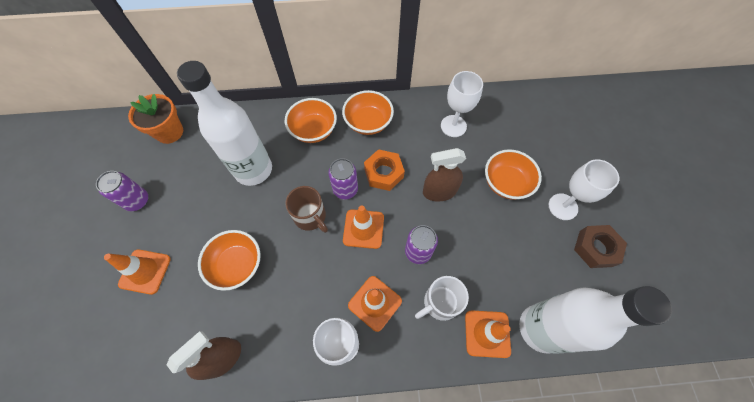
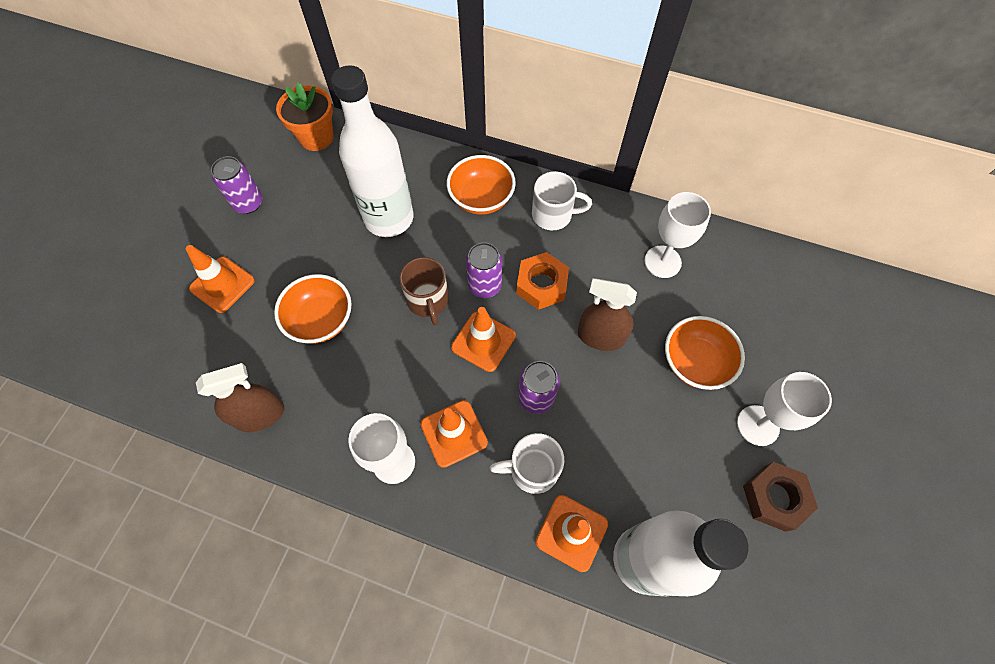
camera: 25 degrees right, 0 degrees up
orange bowl [342,90,394,135] -> white mug [532,171,592,230]

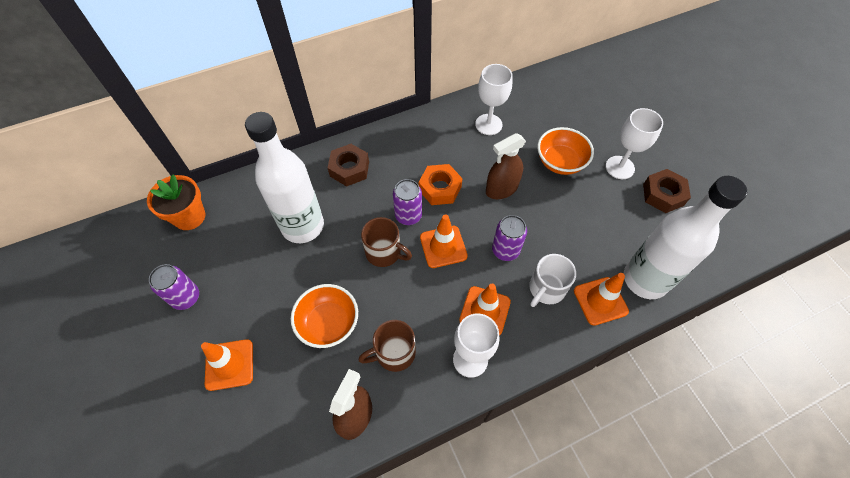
camera: 45 degrees left, 5 degrees down
orange bowl [447,155,516,215] -> brown nut [328,144,369,187]
white mug [532,171,592,230] -> none
none -> brown mug [358,320,416,372]

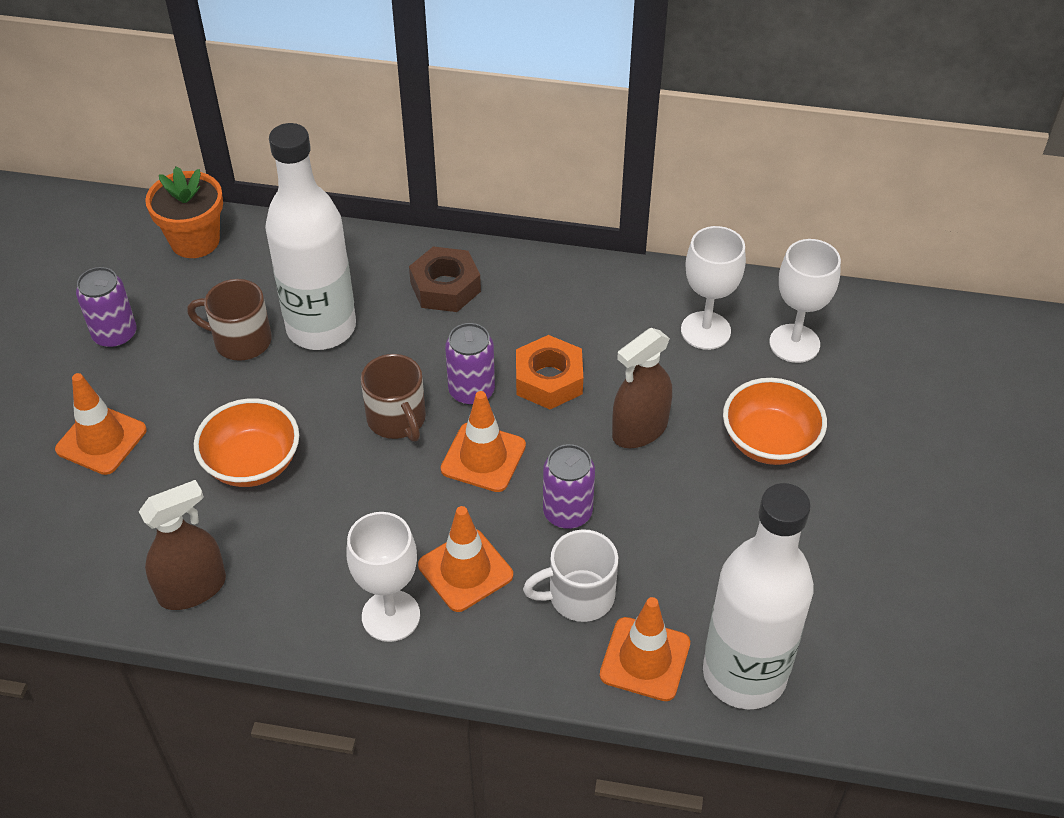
camera: 35 degrees right, 10 degrees down
brown mug [358,320,416,372] -> brown mug moved to [187,279,272,361]
brown spray bottle [486,133,526,199] -> brown spray bottle turned 45 degrees counterclockwise [612,328,672,448]
white goblet [606,108,663,179] -> white goblet moved to [769,239,841,363]
brown nut [643,169,691,213] -> none

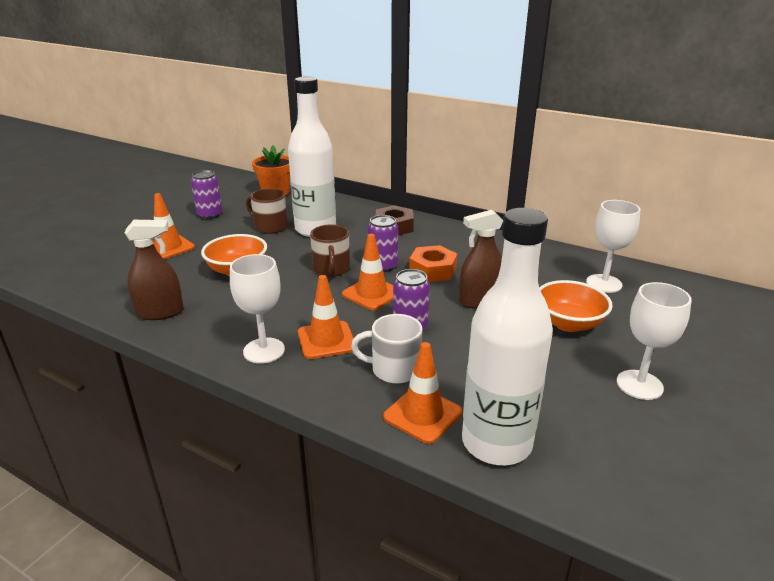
camera: 20 degrees right, 20 degrees down
white goblet [681,226,746,350] -> white goblet moved to [617,282,692,400]

